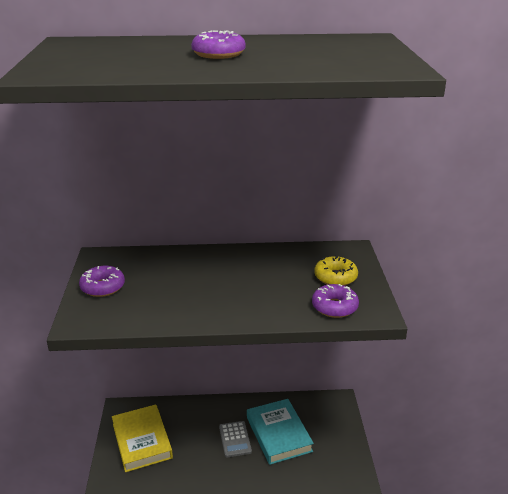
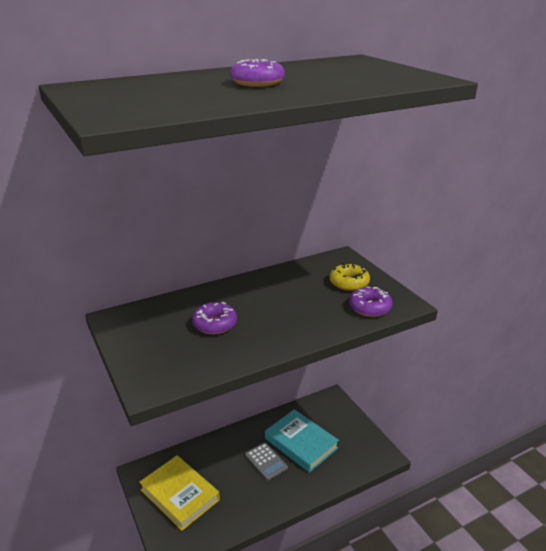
camera: 25 degrees left, 0 degrees up
purple donut [79,266,125,297] -> purple donut moved to [192,302,237,334]

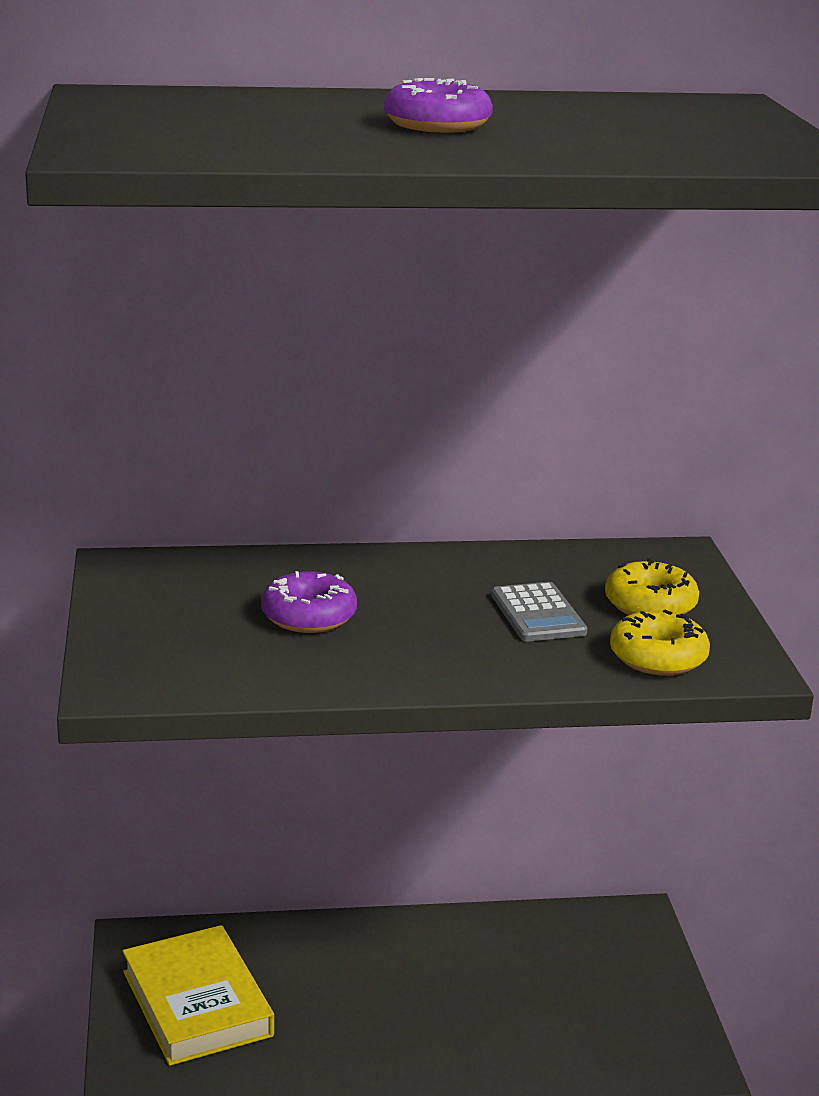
camera: 20 degrees right, 5 degrees down
grey calculator [245,443,288,480] -> grey calculator moved to [491,582,588,642]
turquoise book [265,409,339,473] -> none
purple donut [349,286,393,317] -> yellow donut [610,610,710,676]

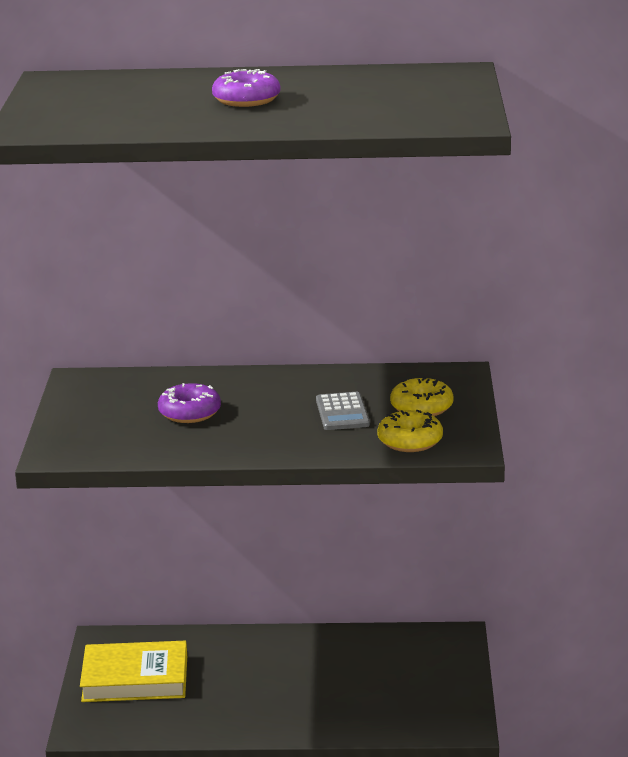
camera: 10 degrees right, 0 degrees up
yellow book [122,925,274,1066] -> yellow book turned 75 degrees counterclockwise [80,641,187,702]

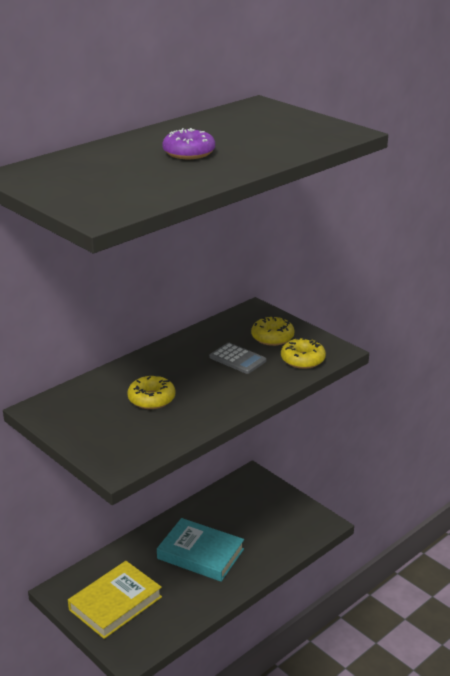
camera: 45 degrees left, 5 degrees up
purple donut [158,383,221,423] -> yellow donut [127,375,175,409]
none -> turquoise book [157,518,244,582]

